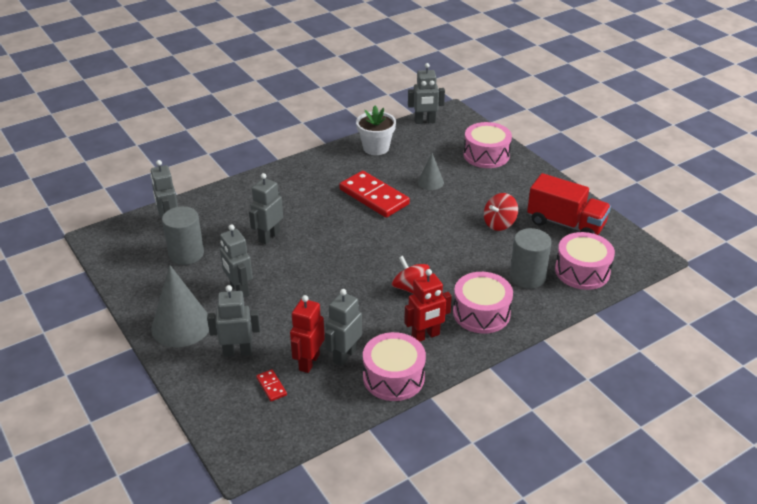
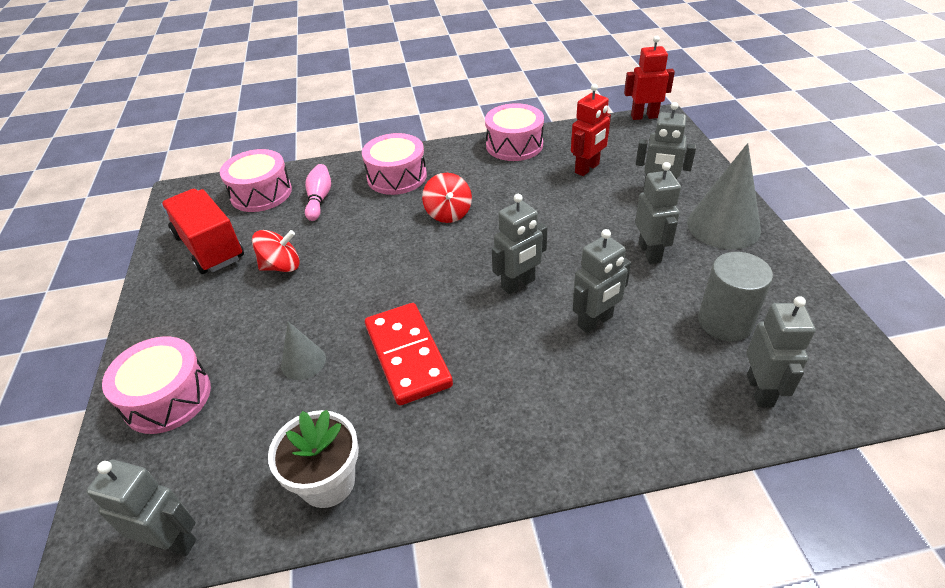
camera: 155 degrees left, 5 degrees up
red domino [256,369,287,401] -> none
grey robot [325,289,362,366] -> grey robot moved to [492,194,547,294]
red robot [404,269,452,342] -> red robot moved to [624,36,675,120]
grey cylinder [510,228,552,289] -> pink bowling pin [305,164,331,221]

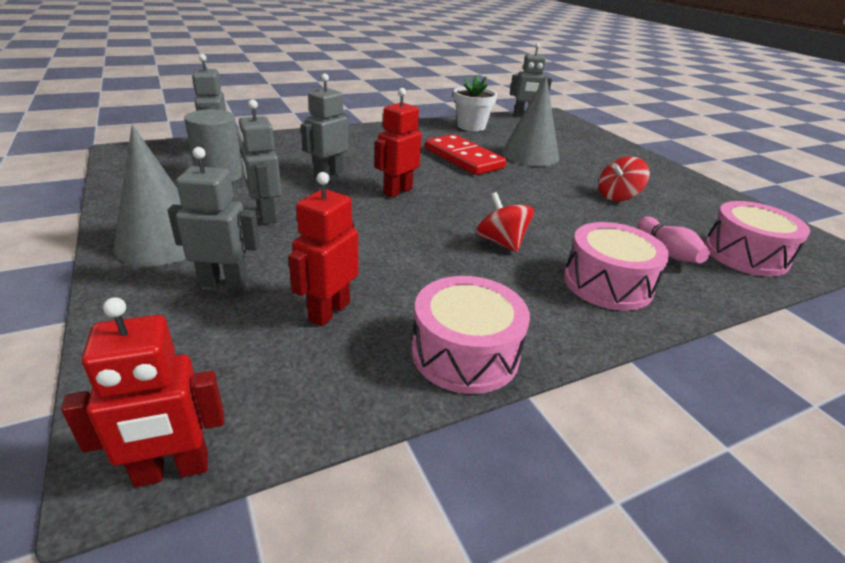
camera: 160 degrees right, 10 degrees down
pink drum [102,337,211,434] -> none
red truck [161,189,244,274] -> none
grey cone [281,322,326,380] -> grey cone [502,75,559,166], size x1.86
grey robot [492,194,547,294] -> red robot [375,88,422,198]

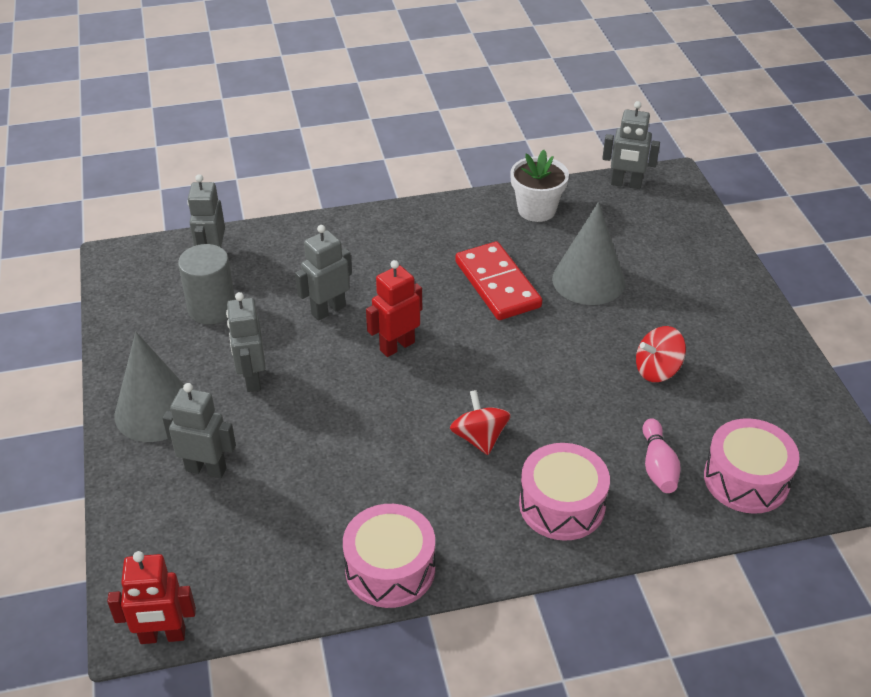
camera: 15 degrees right, 10 degrees up
red robot [288,172,358,326] -> none

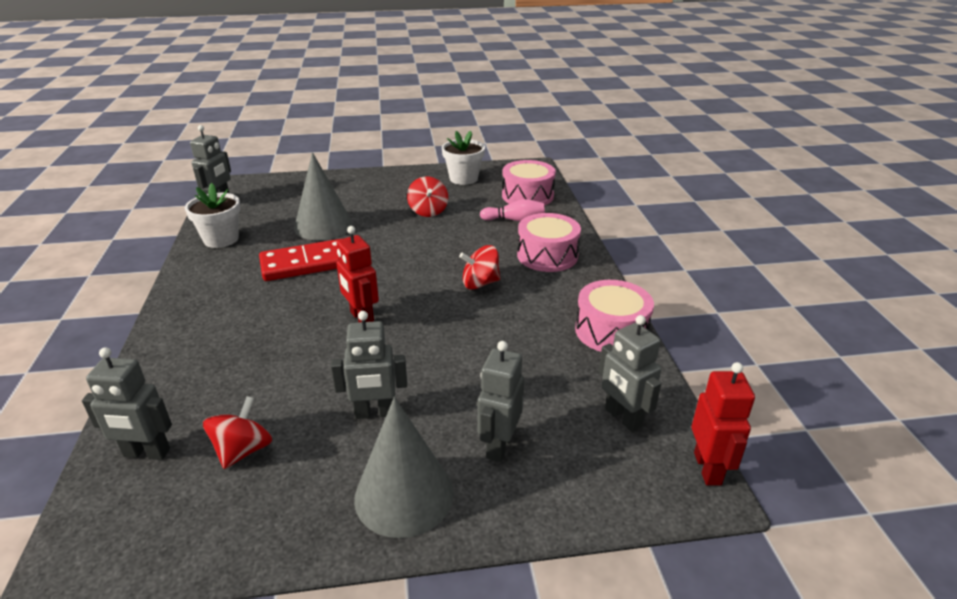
camera: 85 degrees left, 10 degrees down
grey cylinder [178,244,235,324] -> red spinning top [202,396,272,469]
grey robot [295,225,352,321] -> grey robot moved to [599,315,661,432]
none -> white flower pot [442,131,485,185]

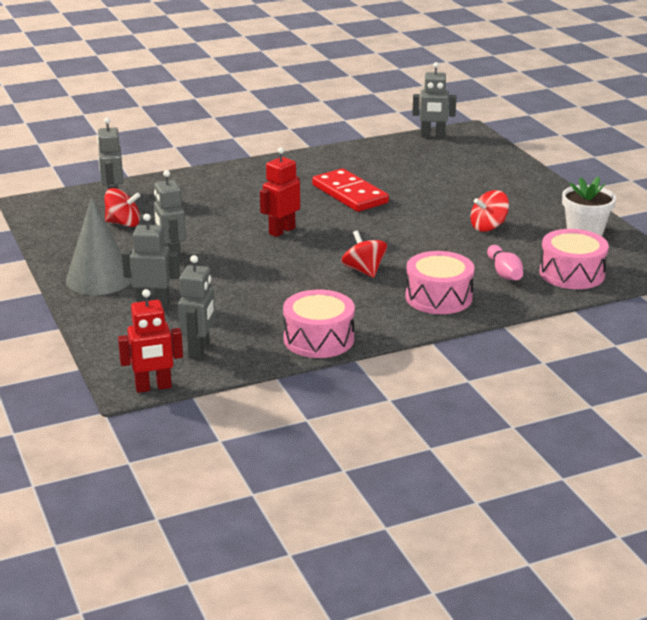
camera: 75 degrees right, 5 degrees down
white flower pot [185,183,240,248] -> none
grey cone [294,152,353,240] -> none
grey robot [599,315,661,432] -> grey robot turned 150 degrees clockwise [178,255,215,359]

